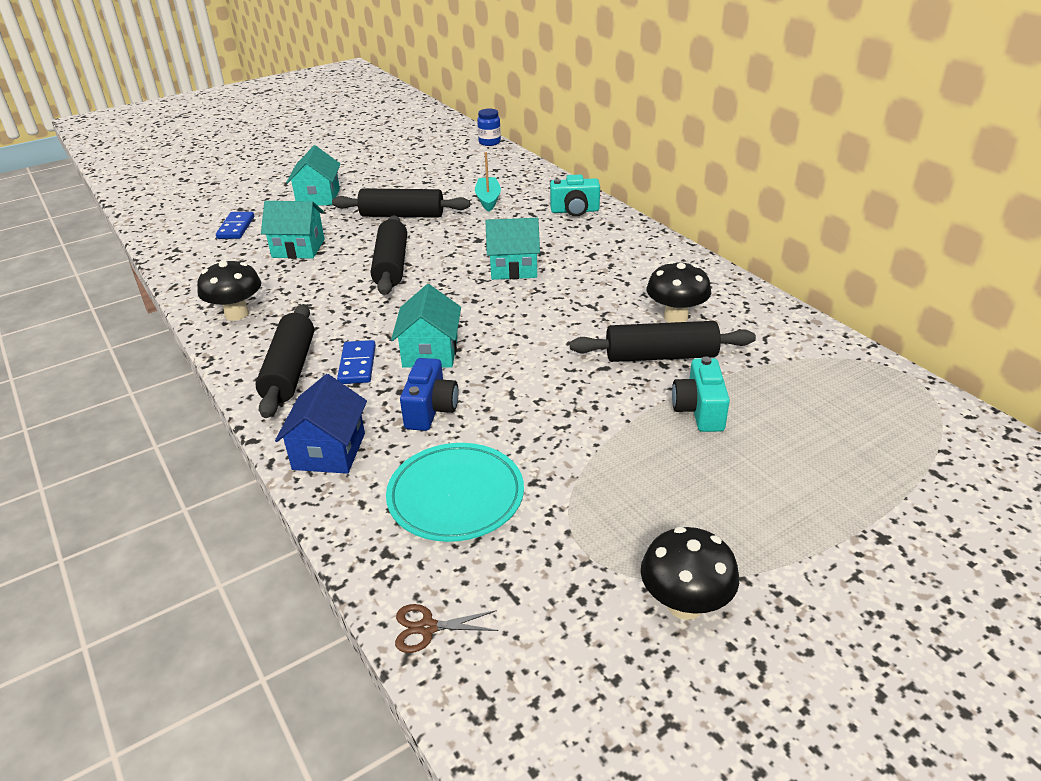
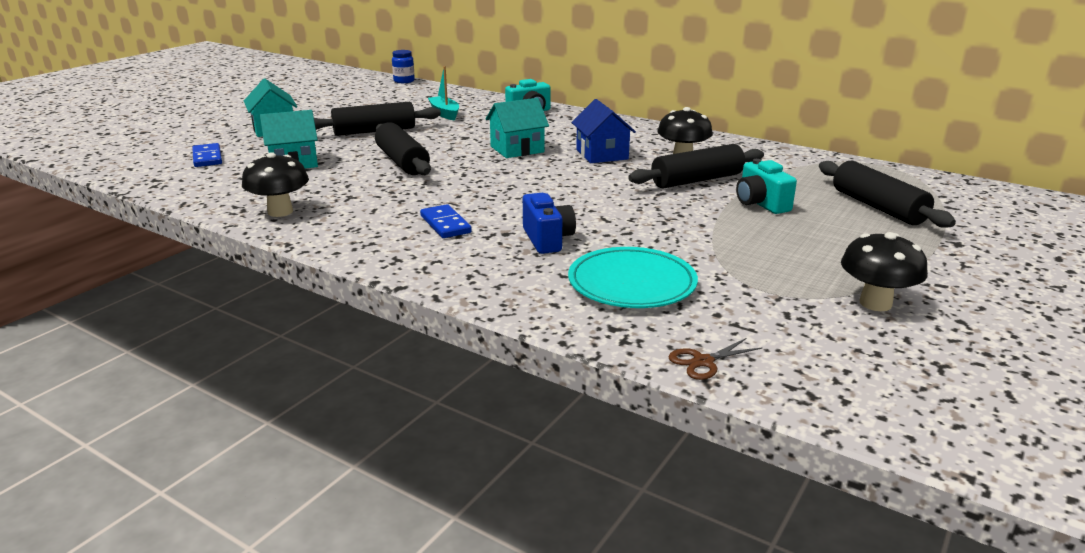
camera: 25 degrees left, 10 degrees down
black rolling pin [255,304,314,418] -> black rolling pin moved to [819,161,956,228]
blue house [275,374,367,474] -> blue house moved to [571,99,636,163]
turquoise house [391,284,461,368] -> none

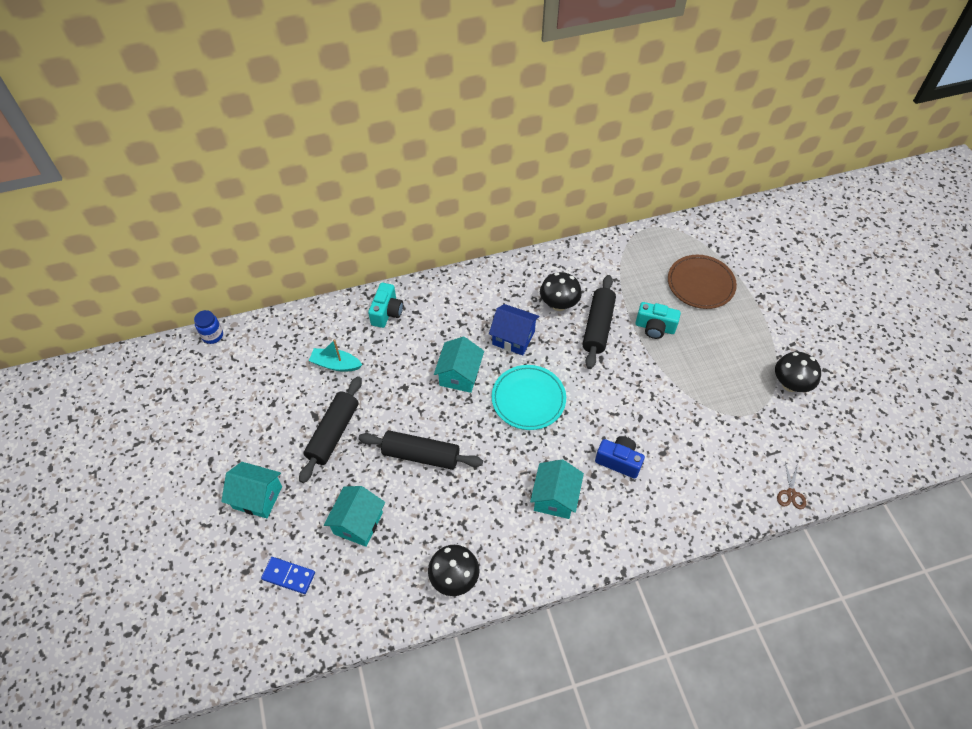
camera: 50 degrees left, 30 degrees up
blue domino [420,204,472,238] -> turquoise house [530,459,584,519]
turquoise plate [568,247,698,308] -> turquoise plate moved to [492,365,566,430]
black rolling pin [819,161,956,228] -> brown plate [668,255,737,309]

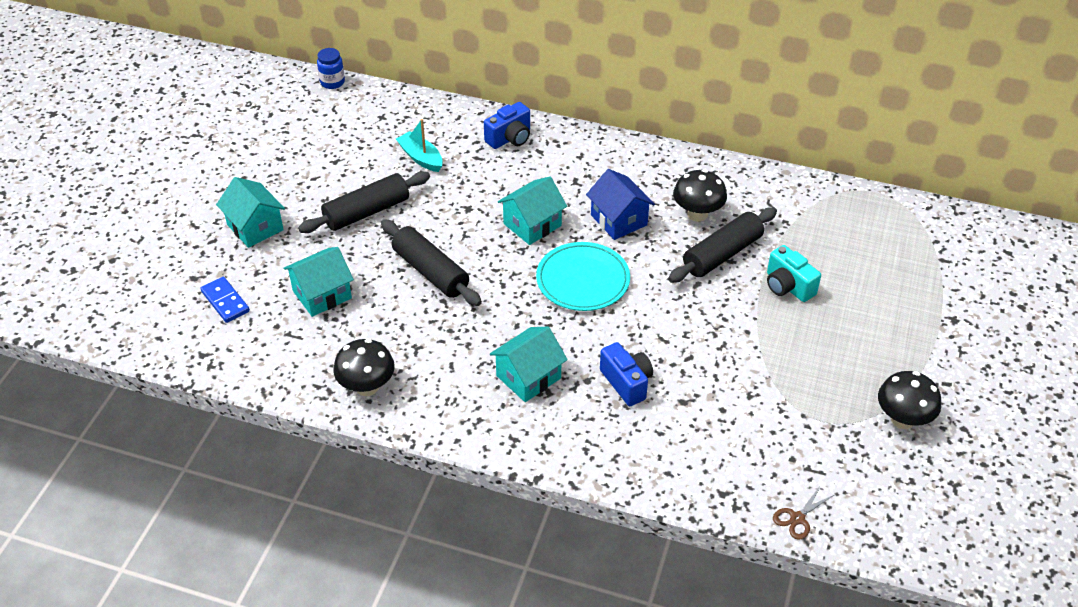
camera: 35 degrees right, 10 degrees down
turquoise camera [368,283,403,328] -> blue camera [484,102,530,149]
brown plate [668,255,737,309] -> none

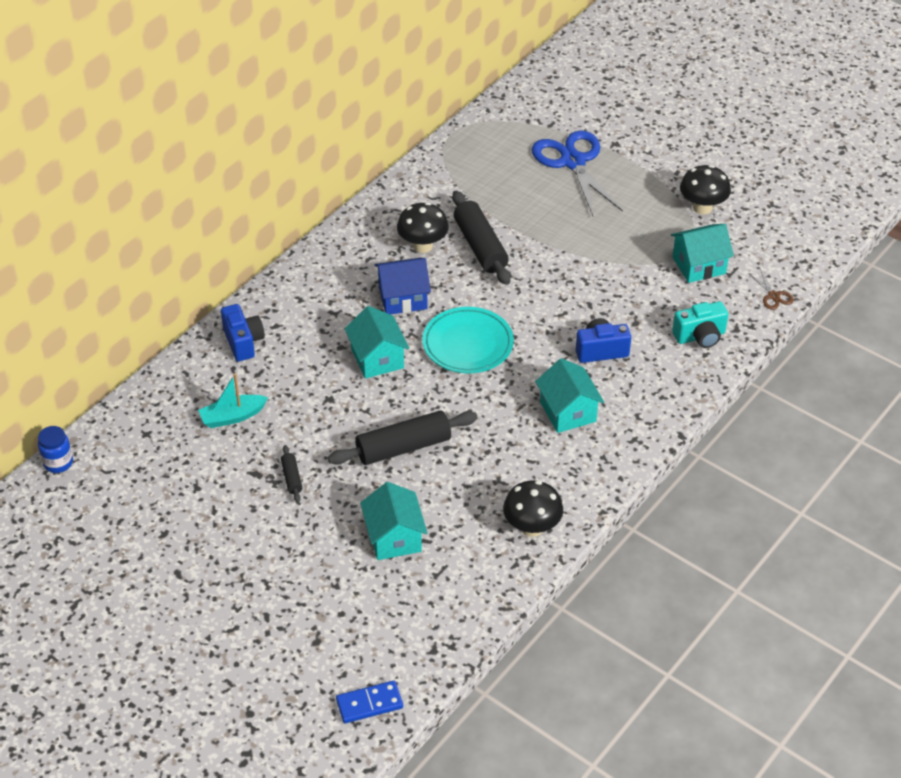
camera: 70 degrees left, 0 degrees up
blue domino [200,277,250,323] -> blue domino moved to [336,680,403,723]
turquoise house [216,177,285,248] -> turquoise house moved to [671,224,734,283]
black rolling pin [298,172,430,233] -> black rolling pin [281,445,302,502], size x0.46
turquoise camera [767,245,821,302] -> turquoise camera moved to [672,301,728,348]
none -> blue scissors [532,130,623,216]

